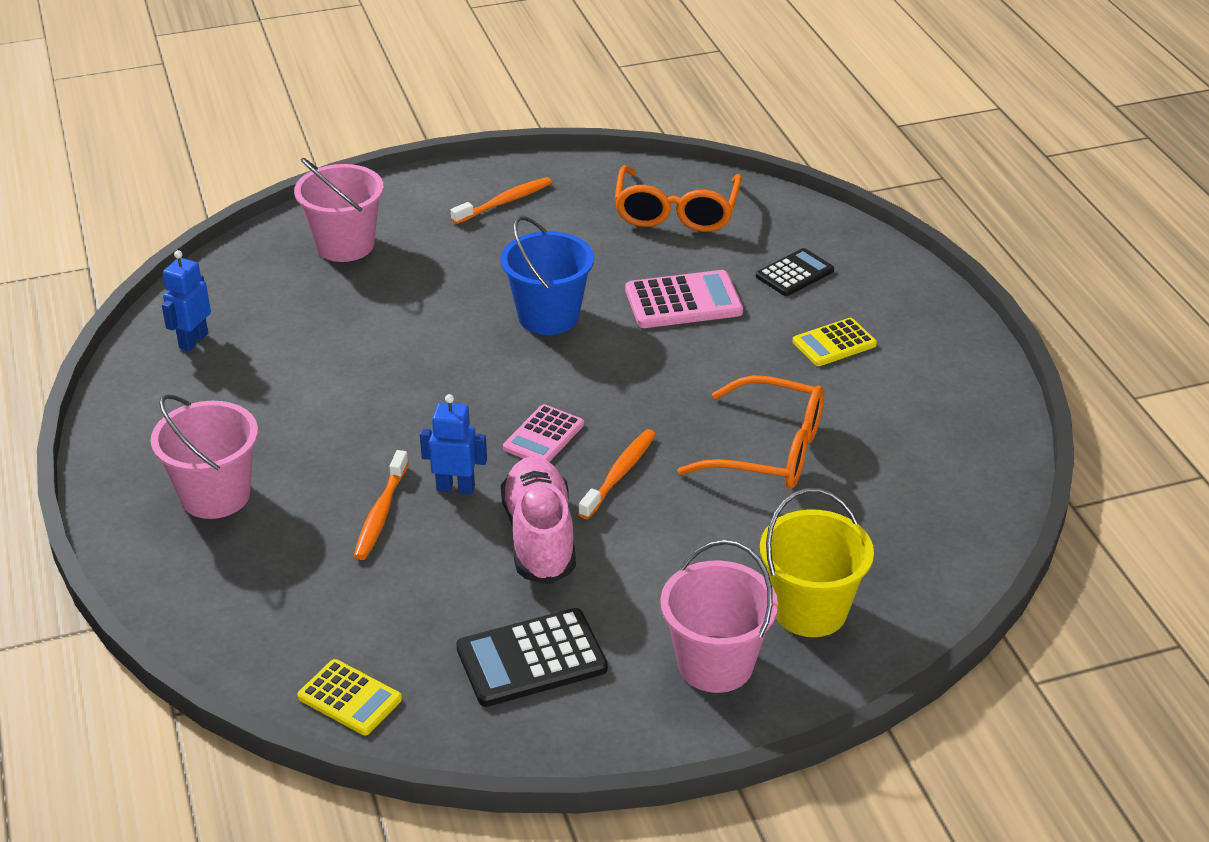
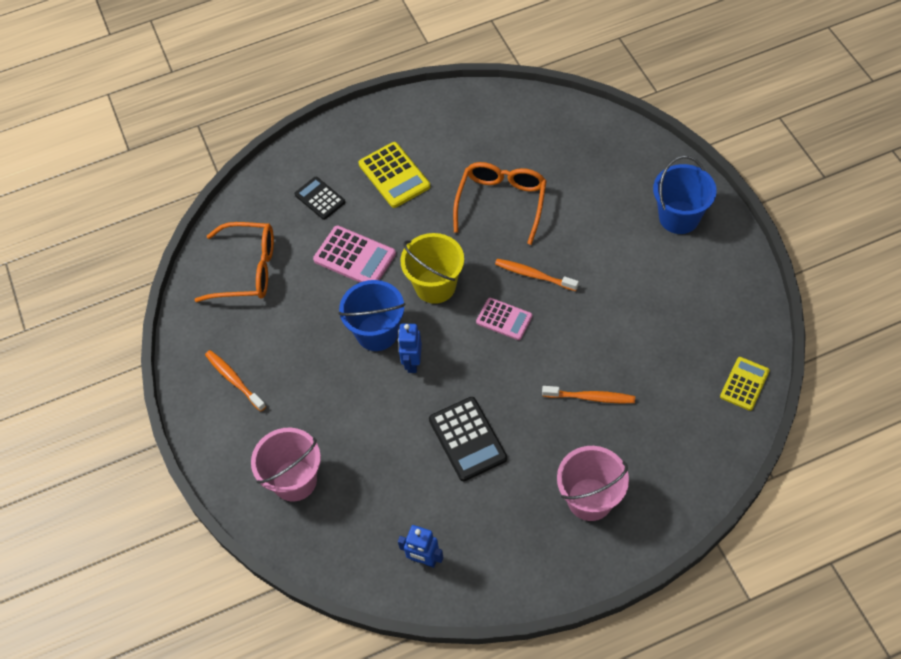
camera: 90 degrees left, 20 degrees up
blue robot [420,394,487,494] -> blue robot moved to [398,324,422,373]
black calculator [456,608,608,707] -> black calculator moved to [429,397,507,481]
pink shoe [501,456,576,584] -> none
pink calculator [625,270,743,328] -> pink calculator turned 135 degrees clockwise [313,226,396,282]
pink bucket [660,540,778,693] -> blue bucket [653,156,717,234]
yellow bucket [760,488,874,637] -> yellow bucket moved to [400,233,464,304]
yellow calculator [793,318,877,366] -> yellow calculator [358,142,430,208], size x1.51

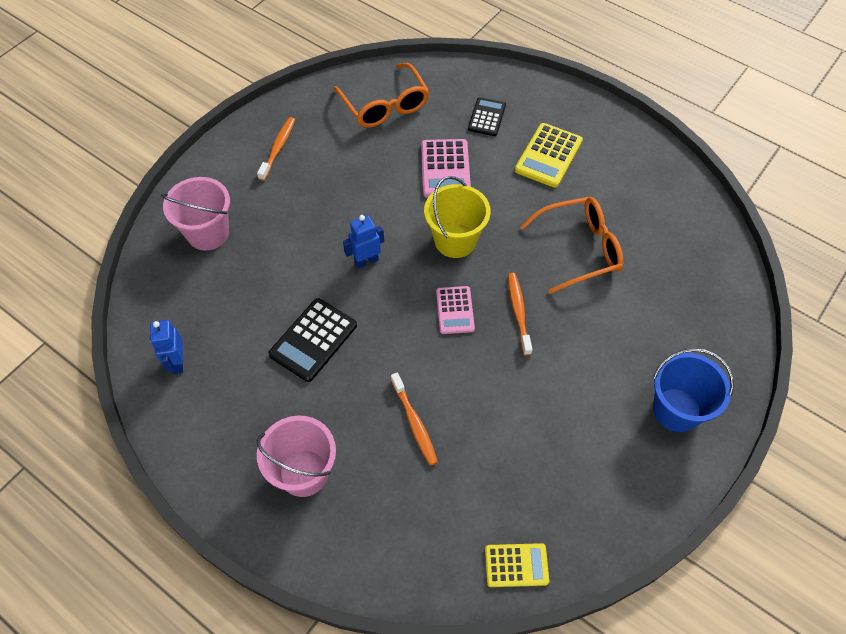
camera: 55 degrees right, 0 degrees up
blue bucket [338,280,406,351] -> none

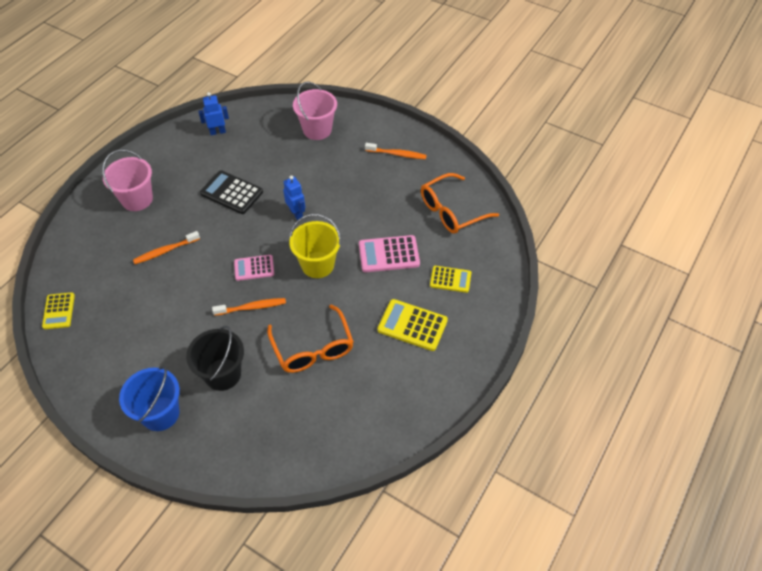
camera: 85 degrees right, 5 degrees down
black calculator [468,97,506,136] -> yellow calculator [430,266,471,293]
none -> black bucket [186,326,244,391]

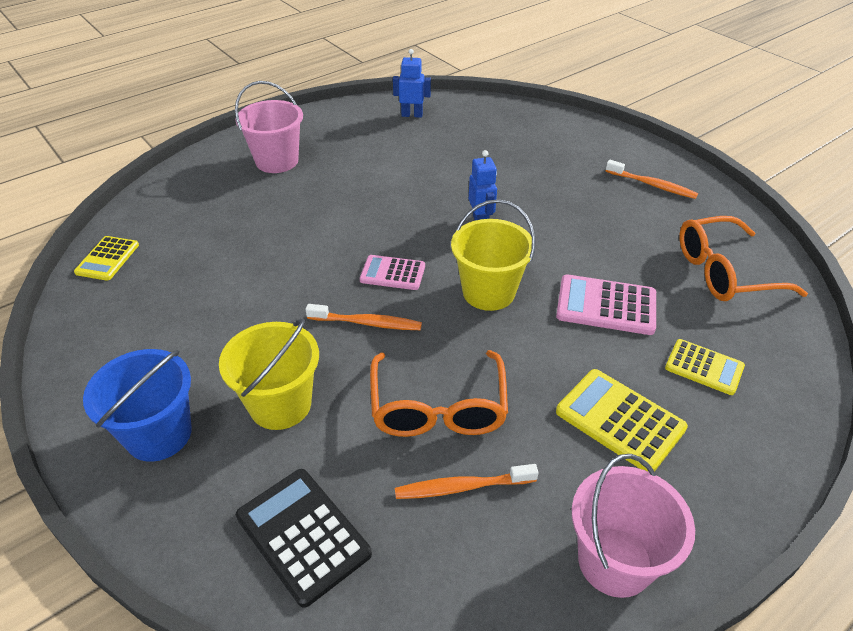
camera: 20 degrees right, 10 degrees down
orange toothbrush [133,231,200,264] -> orange toothbrush moved to [395,464,538,499]
black bucket [186,326,244,391] -> yellow bucket [219,318,319,430]
black calculator [200,170,263,214] -> black calculator moved to [236,469,372,608]
pink bucket [293,82,337,140] -> pink bucket moved to [572,454,695,598]

